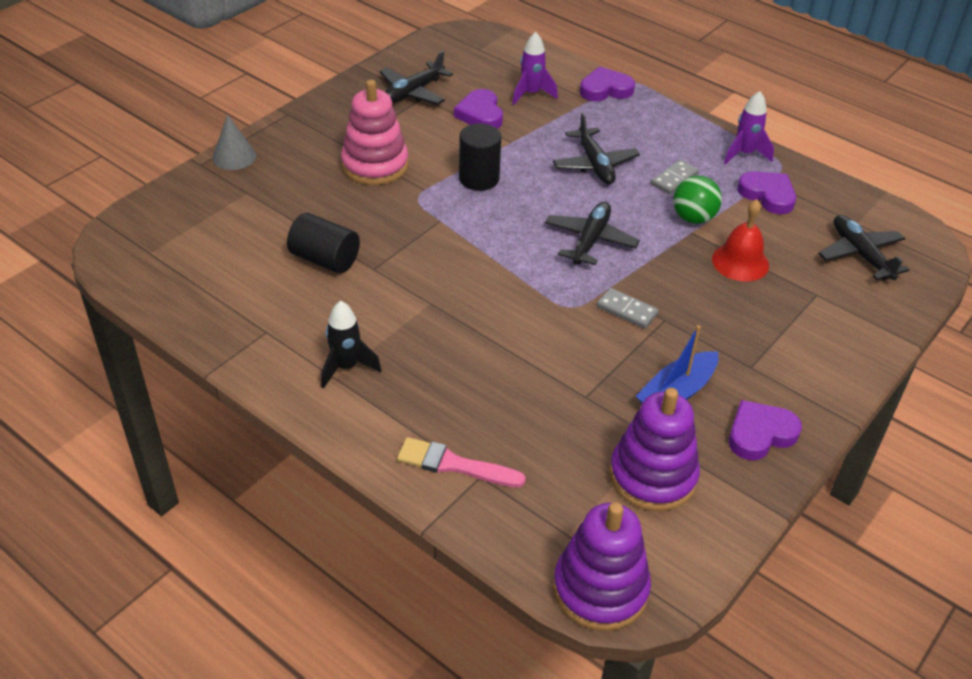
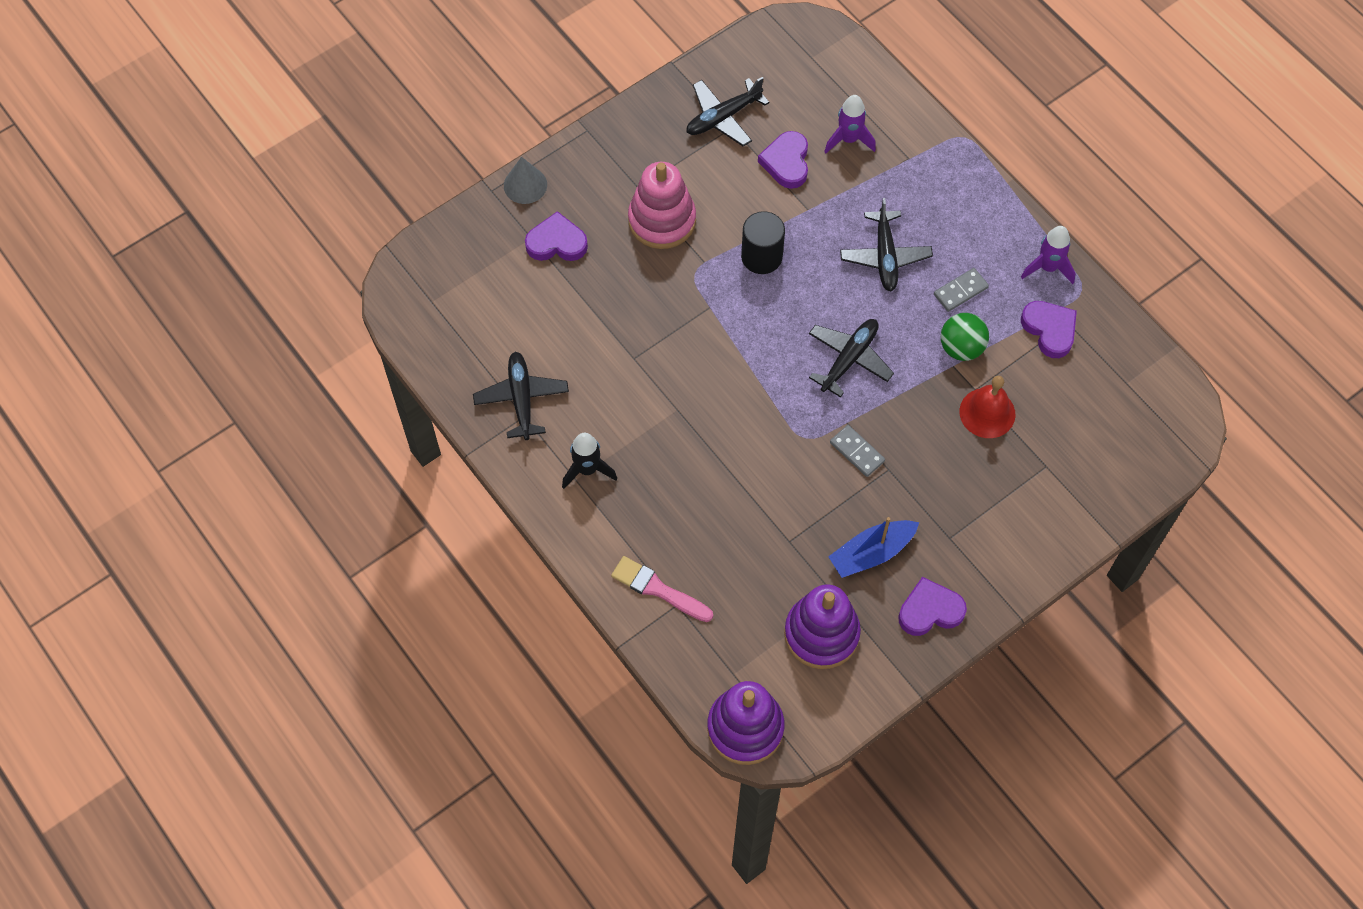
camera: 15 degrees right, 20 degrees up
black cylinder [287,213,360,274] -> none
purple heart [580,67,635,101] -> purple heart moved to [525,211,588,261]
black plane [819,215,909,280] -> black plane moved to [473,352,569,440]

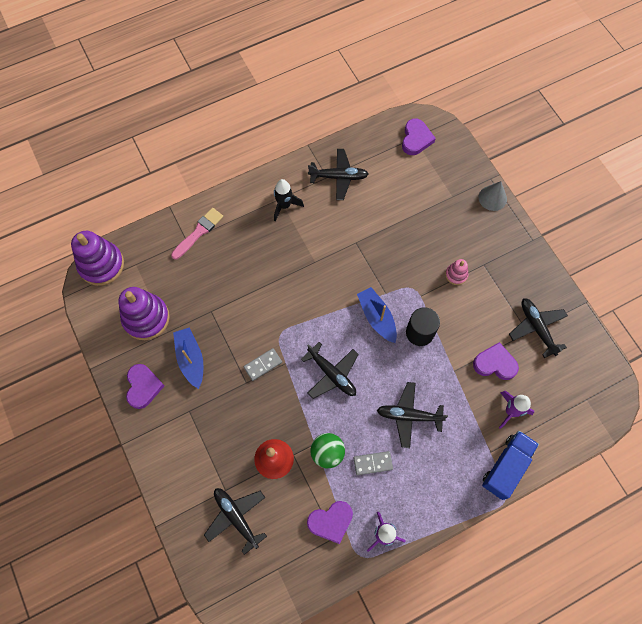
camera: 100 degrees right, 5 degrees up
purple heart [525,211,588,261] -> purple heart moved to [402,119,436,155]
pink stacking toy [628,162,696,249] -> pink stacking toy [445,259,468,285], size x0.49
grey domino [934,268,989,312] -> grey domino turned 75 degrees counterclockwise [353,451,393,475]
none -> black plane [204,488,267,555]
none -> blue boat [357,287,397,343]
none -> blue truck [482,431,539,500]

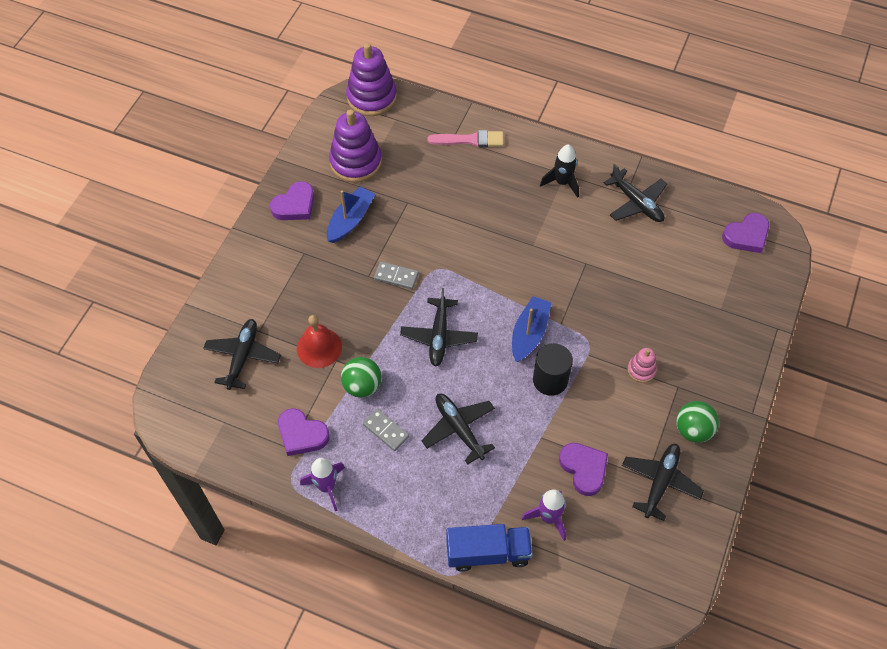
camera: 50 degrees right, 10 degrees down
grey cone [479,181,507,211] -> none
none -> green ball [676,401,719,443]

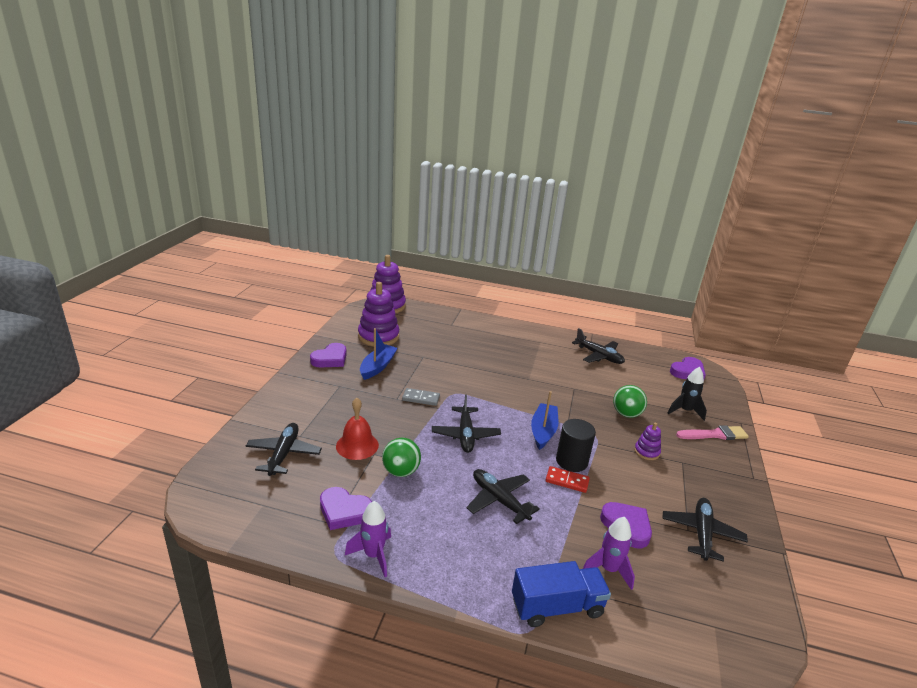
camera: 10 degrees left, 30 degrees down
grey domino [363,408,409,451] -> none
pink brush [427,130,504,147] -> pink brush moved to [676,425,749,440]
black rocket [540,144,579,198] -> black rocket moved to [668,367,707,421]
pink stacking toy [627,348,657,383] -> purple stacking toy [634,422,661,460]
green ball [676,401,719,443] -> green ball moved to [613,385,647,418]
none -> red domino [546,466,590,493]

